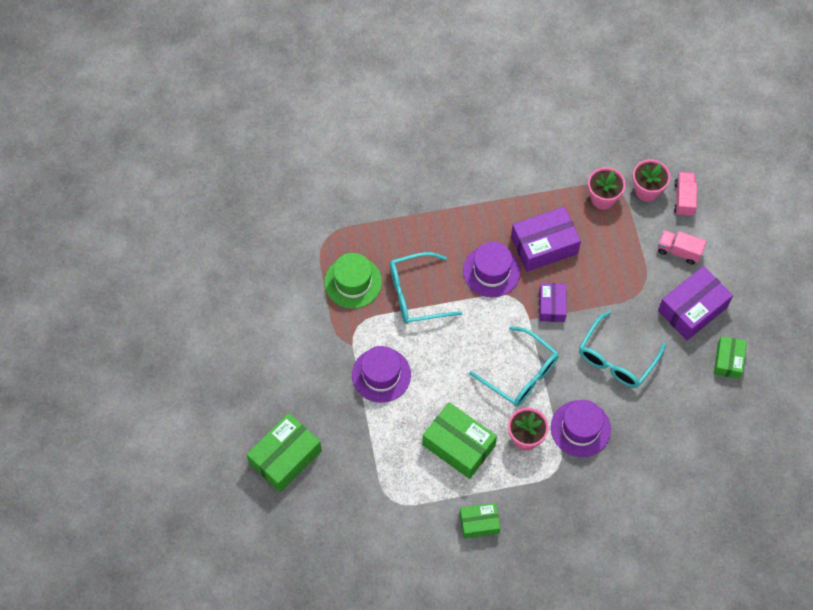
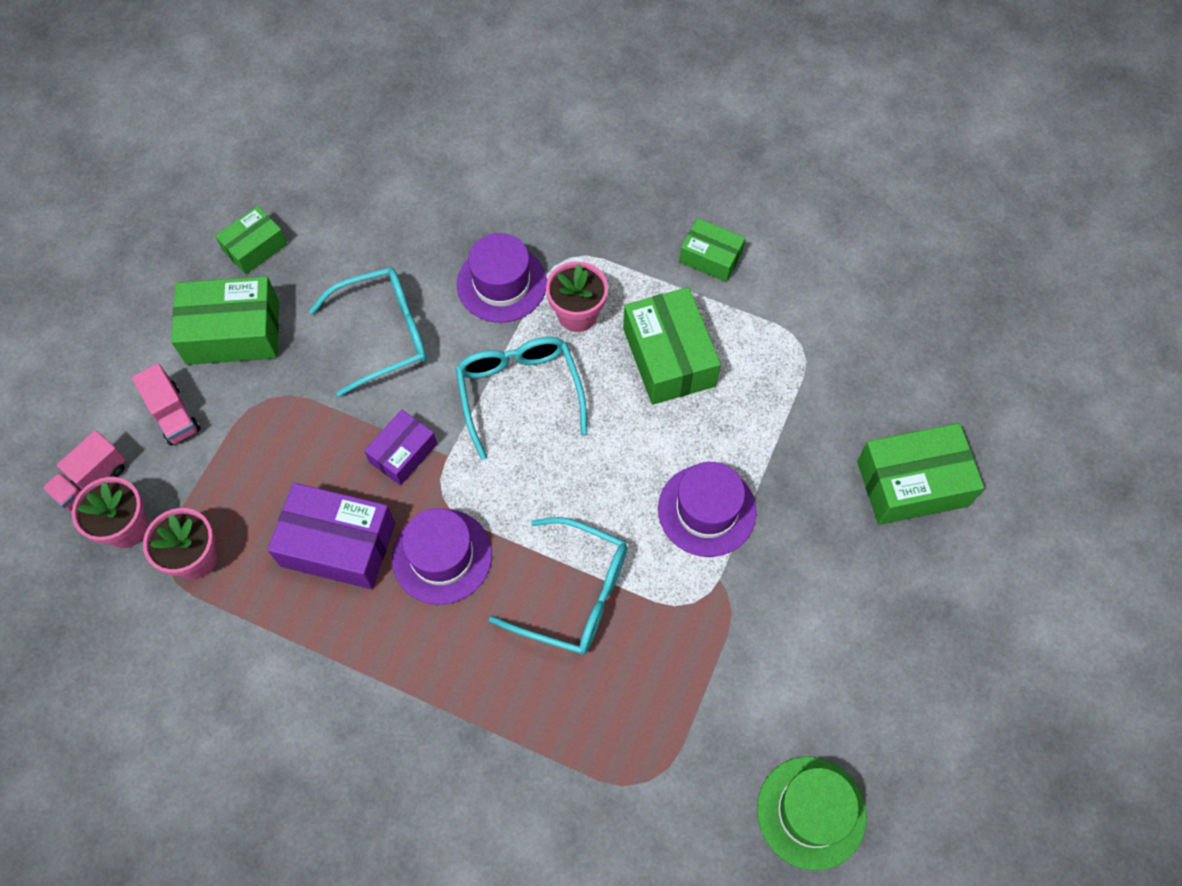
camera: 145 degrees left, 0 degrees up
green hat [324,253,382,309] -> green hat moved to [757,757,867,871]
purple box [658,266,733,340] -> green box [171,276,279,365]

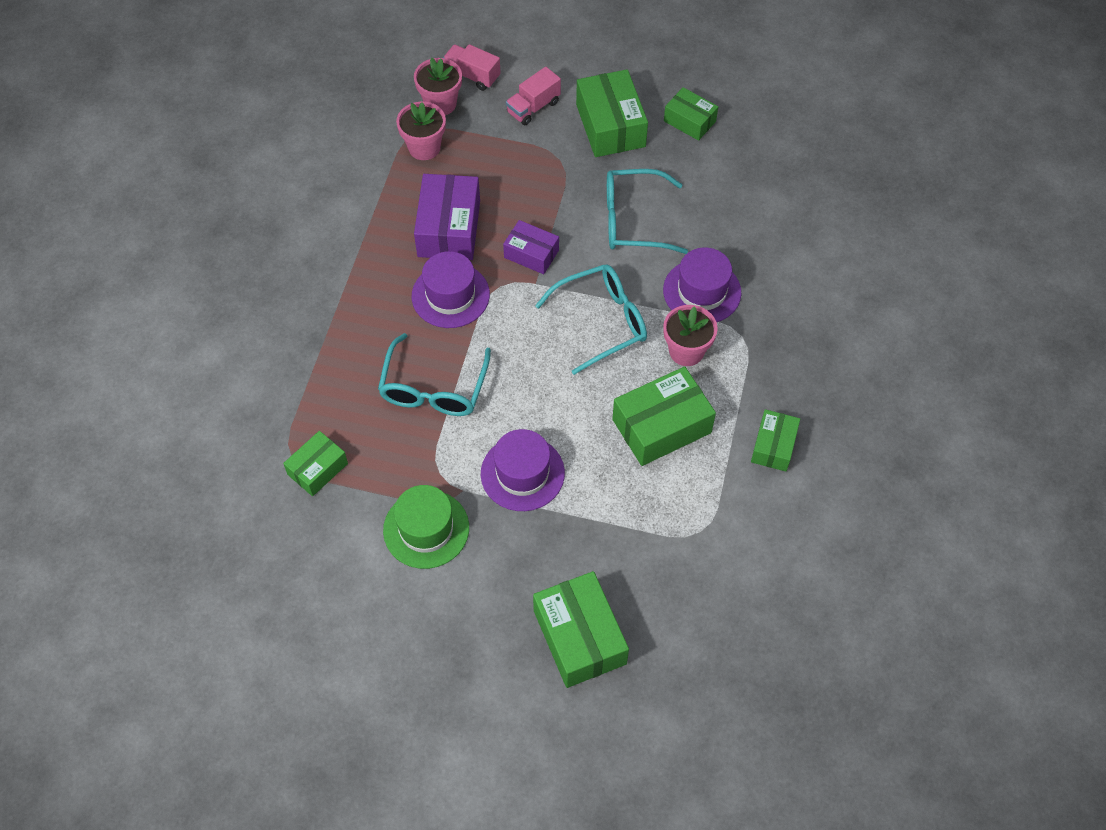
camera: 80 degrees right, 5 degrees down
turquoise glasses [309,267,427,397] -> turquoise glasses turned 120 degrees clockwise [607,169,688,254]
green hat [757,757,867,871] -> green hat moved to [383,485,469,569]
none -> green box [283,431,348,496]

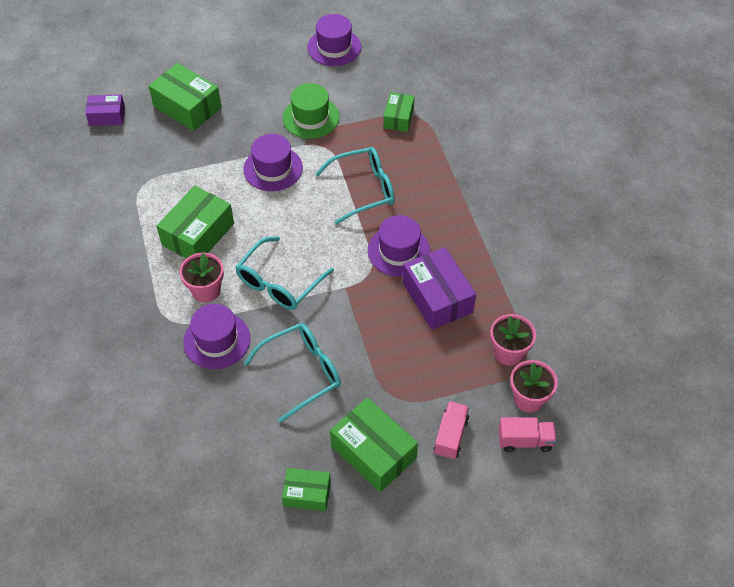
camera: 150 degrees right, 5 degrees down
turquoise glasses [378,333,491,416] -> turquoise glasses turned 90 degrees clockwise [315,147,395,224]
purple box [503,220,559,274] -> purple box moved to [85,94,125,126]
green box [751,409,800,472] -> none
none -> purple hat [307,14,361,66]

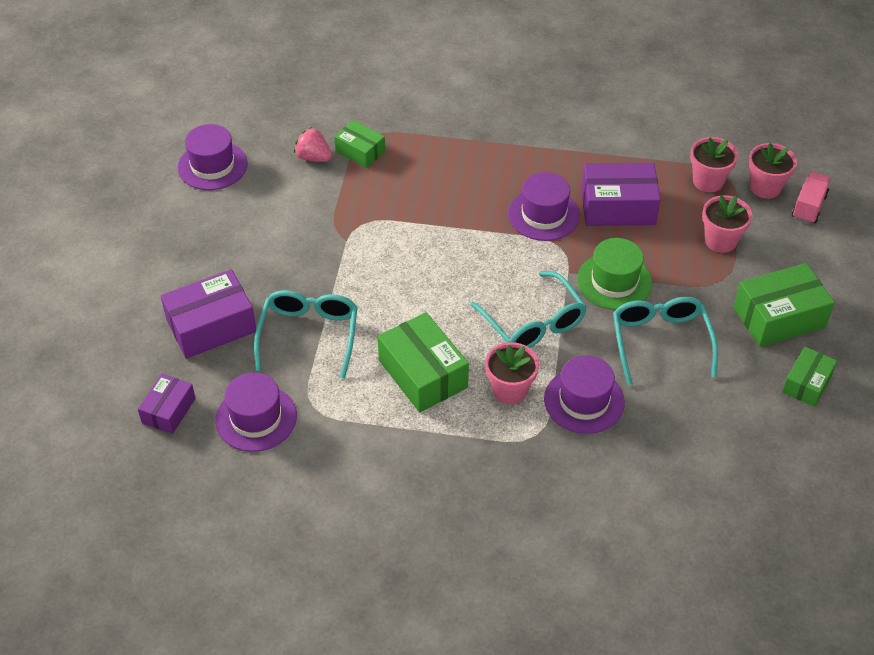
camera: 65 degrees left, 5 degrees down
green box [149,63,222,131] -> purple box [161,269,256,359]
purple hat [243,134,303,191] -> purple hat moved to [215,372,297,452]
green hat [282,83,340,139] -> green hat moved to [577,238,652,310]
turquoise glasses [315,147,395,224] -> turquoise glasses moved to [254,290,357,379]
pink truck [433,401,469,460] -> none
none -> pink strawberry [294,127,332,162]
none -> pink flower pot [702,195,752,253]

